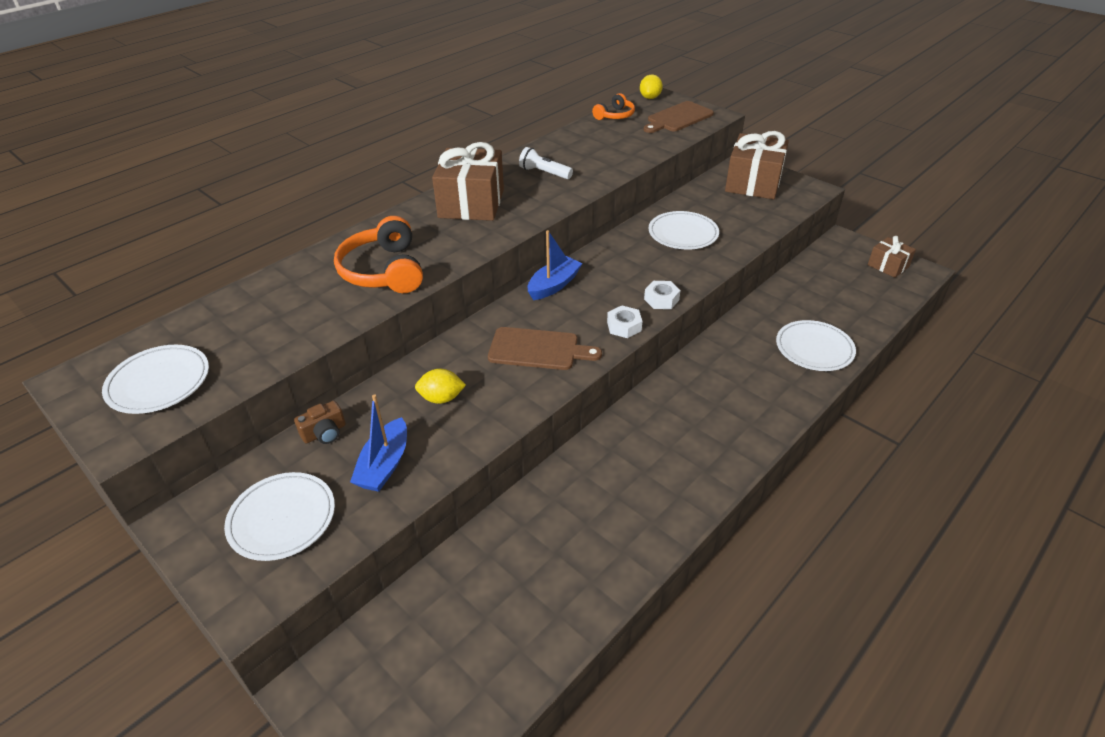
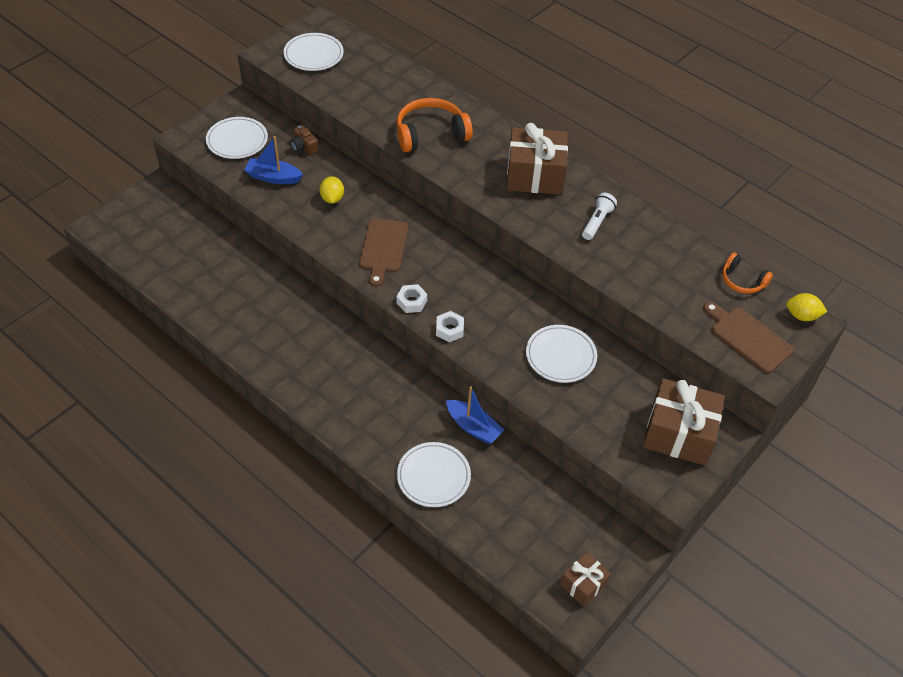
camera: 85 degrees right, 10 degrees up
blue boat [527,230,583,300] -> blue boat moved to [446,386,504,444]

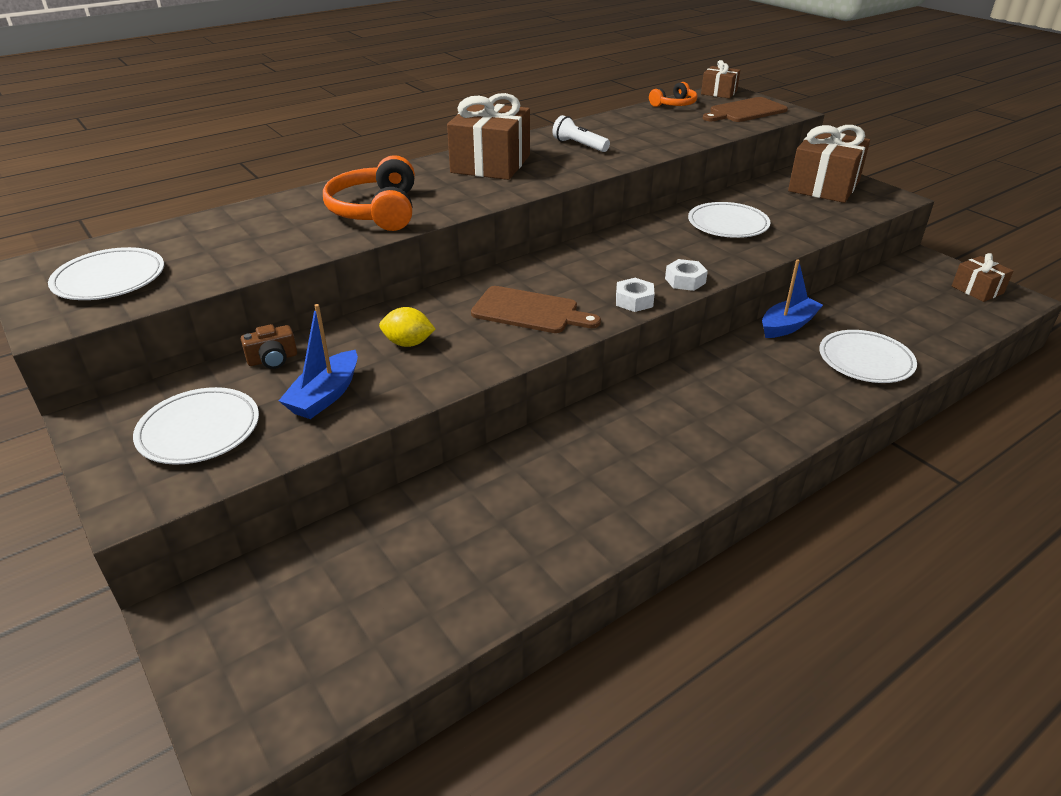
camera: 75 degrees left, 15 degrees down
yellow lemon [786,293,827,321] -> brown gift [701,60,740,98]

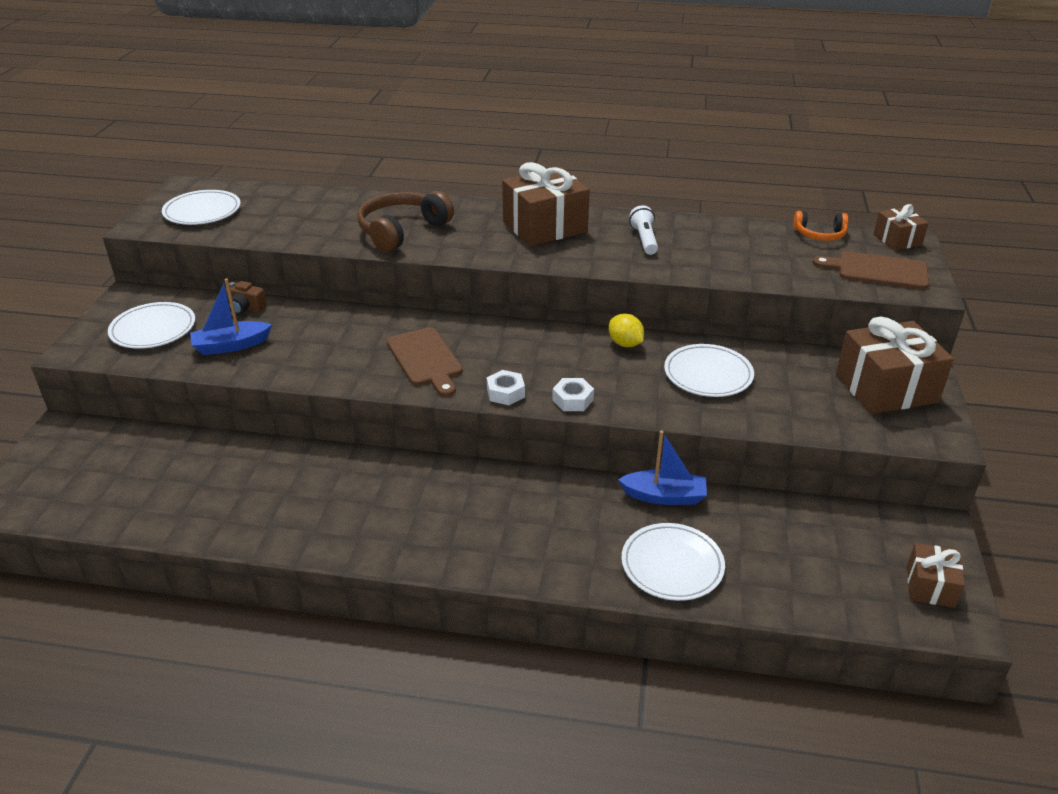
camera: 45 degrees right, 0 degrees up
orange headphones [323,155,415,231] -> brown headphones [357,191,454,252]
yellow lemon [379,307,435,347] -> yellow lemon moved to [609,314,644,347]

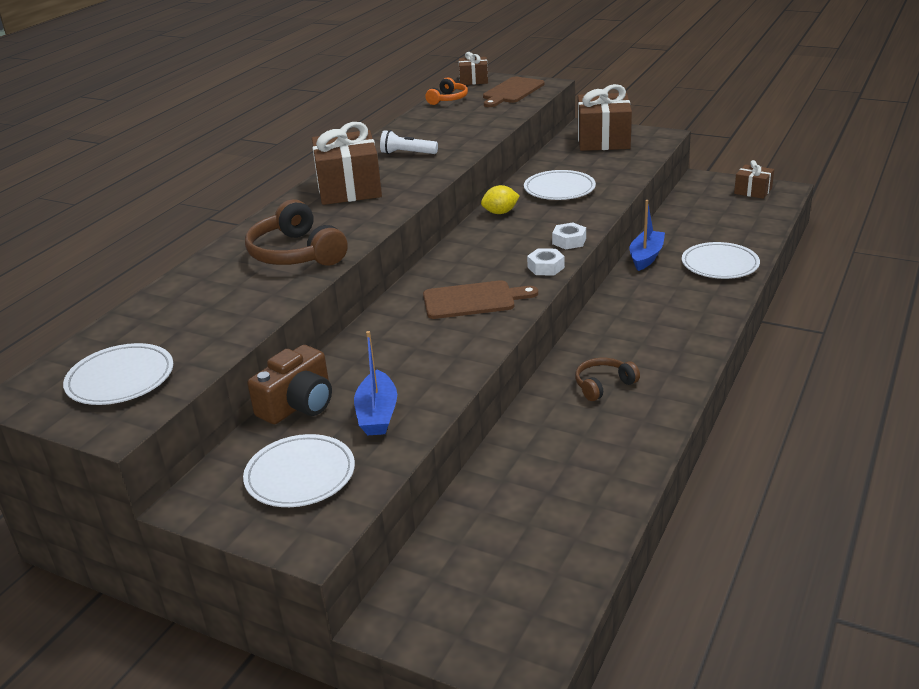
camera: 70 degrees left, 5 degrees down
brown camera [225,281,267,315] -> brown camera [247,345,332,424], size x1.71
none -> brown headphones [575,358,640,401]

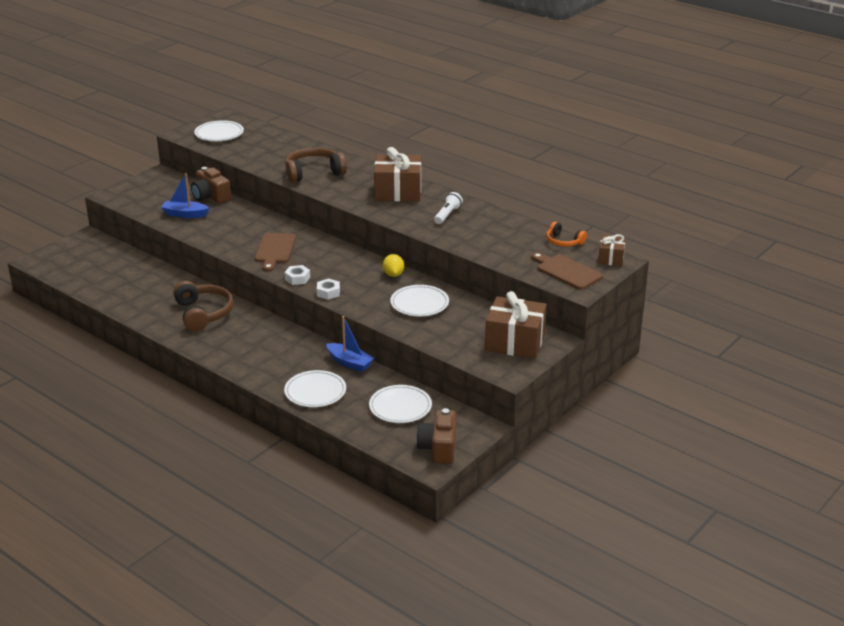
camera: 100 degrees right, 0 degrees up
white plate [243,434,355,507] -> white plate moved to [369,385,432,423]
brown headphones [575,358,640,401] -> brown headphones [173,281,233,331], size x1.73
brown gift [734,160,774,199] -> brown camera [416,408,457,464]

